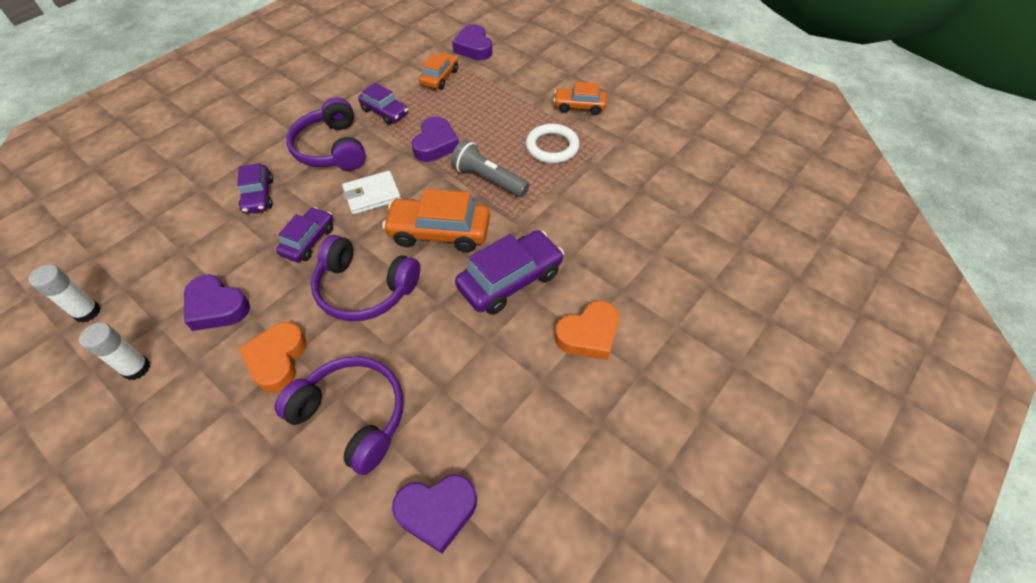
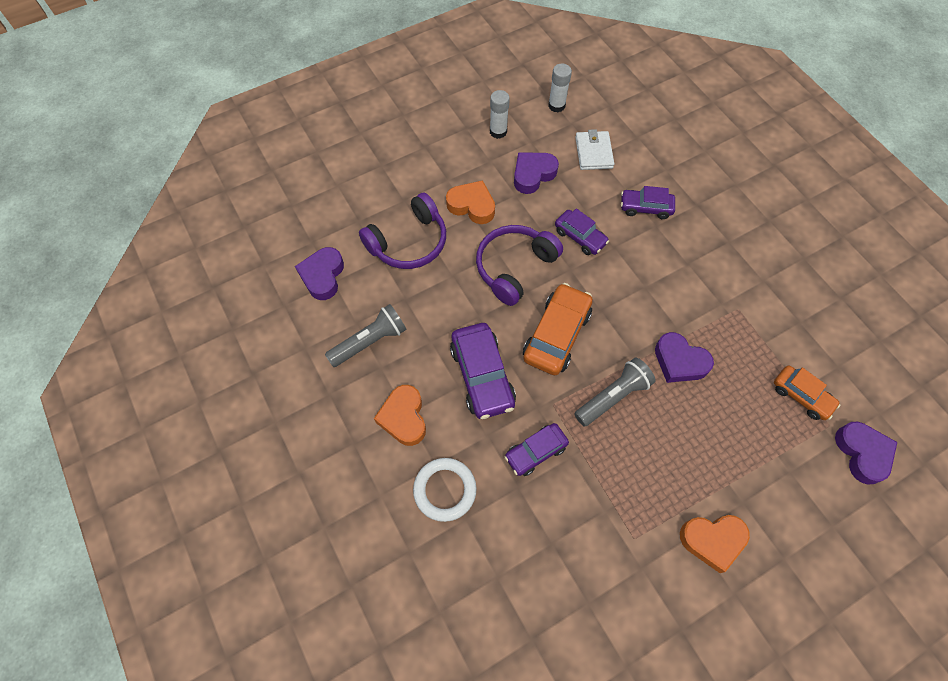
camera: 110 degrees right, 10 degrees up
purple headphones [286,97,366,171] -> none
white wallet [342,171,401,215] -> white wallet moved to [575,129,614,170]
purple car [358,83,408,125] -> purple car moved to [504,423,569,476]
purple heart [452,24,492,60] -> purple heart turned 75 degrees clockwise [835,422,897,485]
white ring [526,124,580,163] -> white ring moved to [413,458,477,522]
orange car [553,82,607,115] -> orange heart [680,515,750,573]
none -> grey flashlight [325,304,407,367]

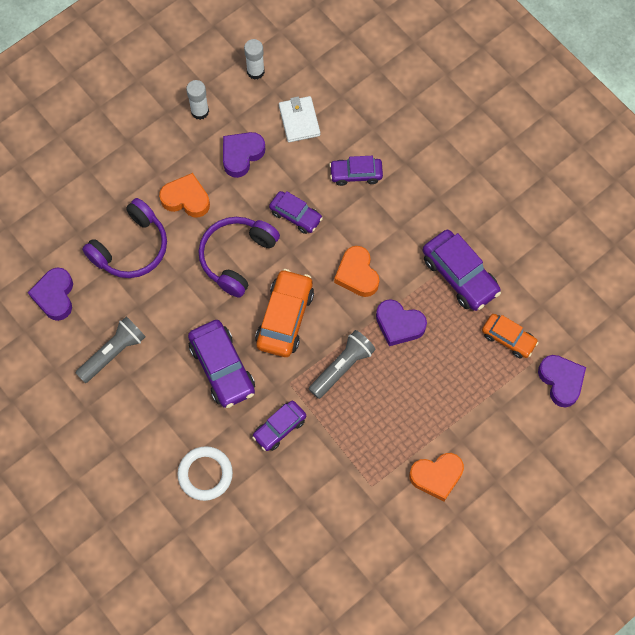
camera: 10 degrees left, 5 degrees up
orange heart [374,385,426,446] -> orange heart moved to [334,246,379,297]
none -> purple car [423,230,501,311]

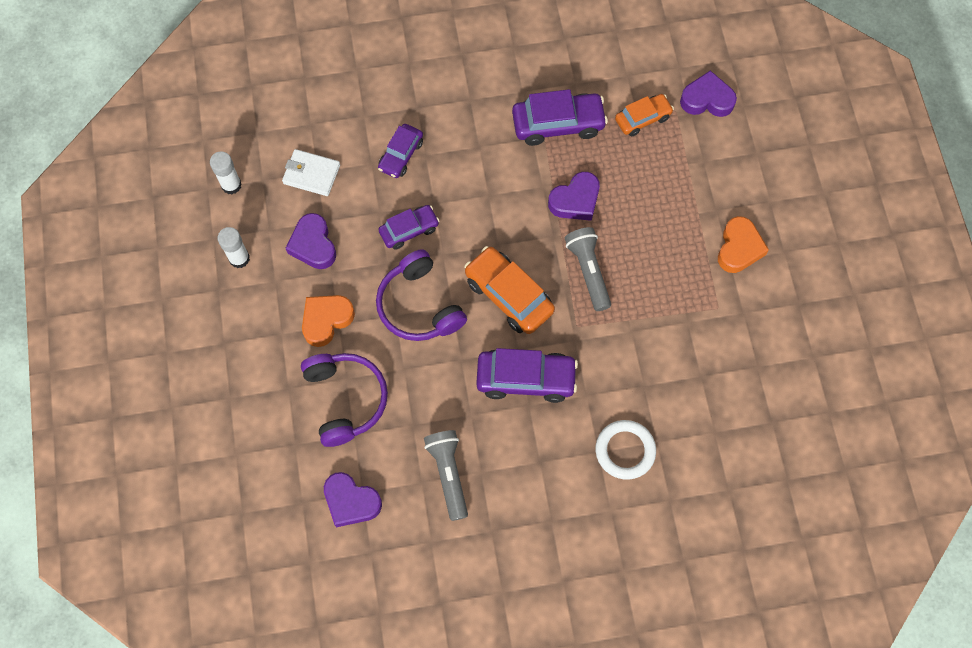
camera: 60 degrees left, 0 degrees up
purple car [252,401,306,451] -> none
orange heart [334,246,379,297] -> none

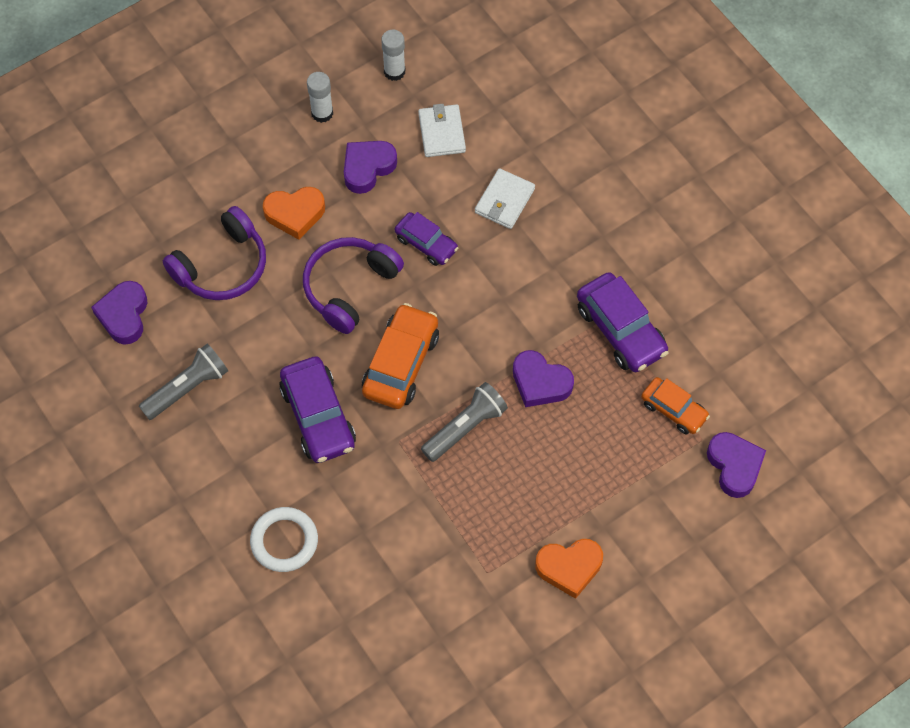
camera: 65 degrees right, 5 degrees down
orange heart [302,295,355,347] -> orange heart turned 150 degrees clockwise [263,187,325,240]
purple car [378,124,423,178] -> white wallet [475,168,535,229]

